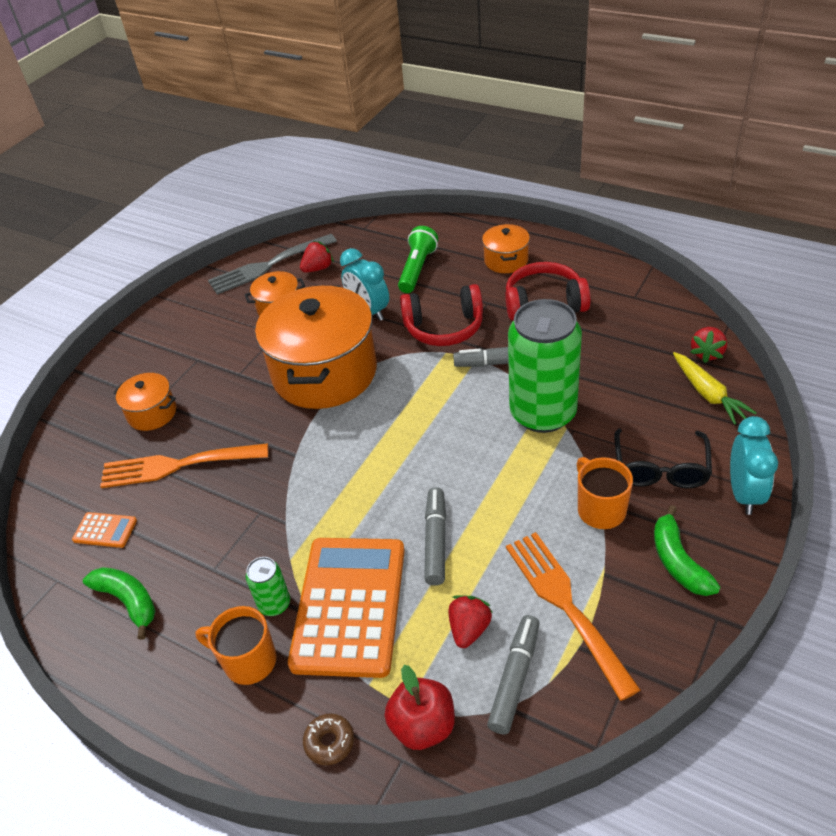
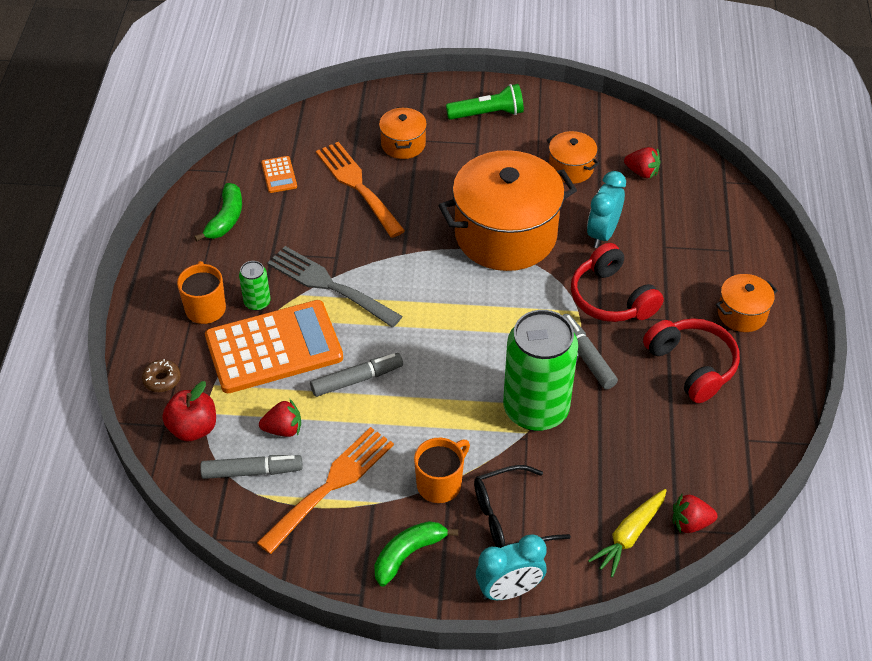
camera: 60 degrees right, 5 degrees up
grey fork [208,234,337,295] -> grey fork moved to [267,246,403,328]
green flashlight [398,226,438,293] -> green flashlight moved to [446,84,524,120]

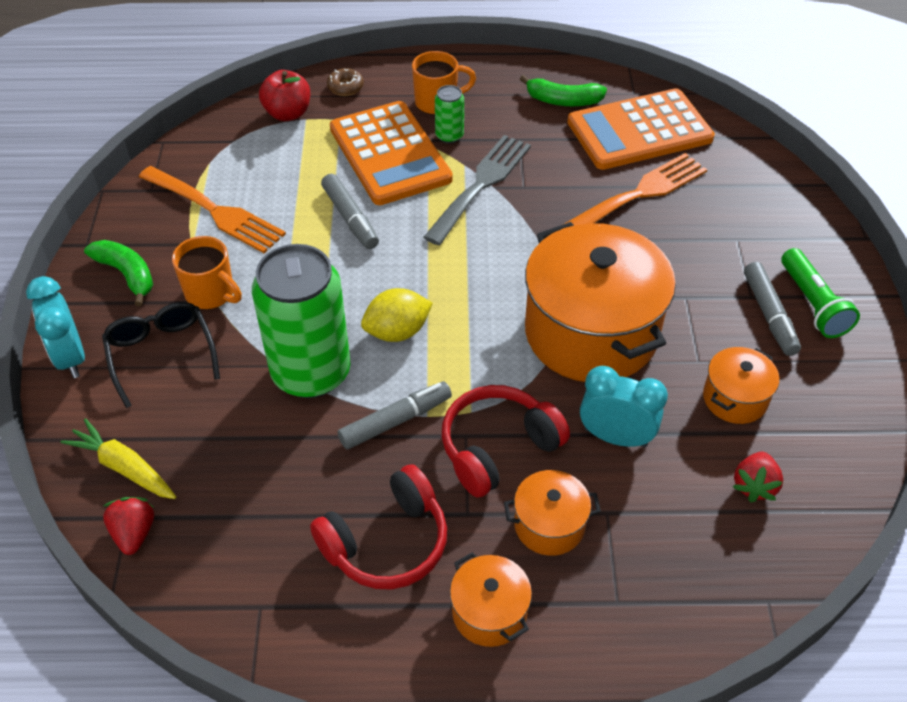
camera: 85 degrees right, 0 degrees up
grey marker [200,455,303,479] -> grey marker moved to [744,262,801,356]
red strawberry [259,399,301,437] -> none
orange calculator [261,156,297,193] -> orange calculator [567,88,715,170], size x2.46
orange pot [379,107,427,159] -> orange pot moved to [504,470,601,556]
none -> yellow lemon [361,288,433,342]

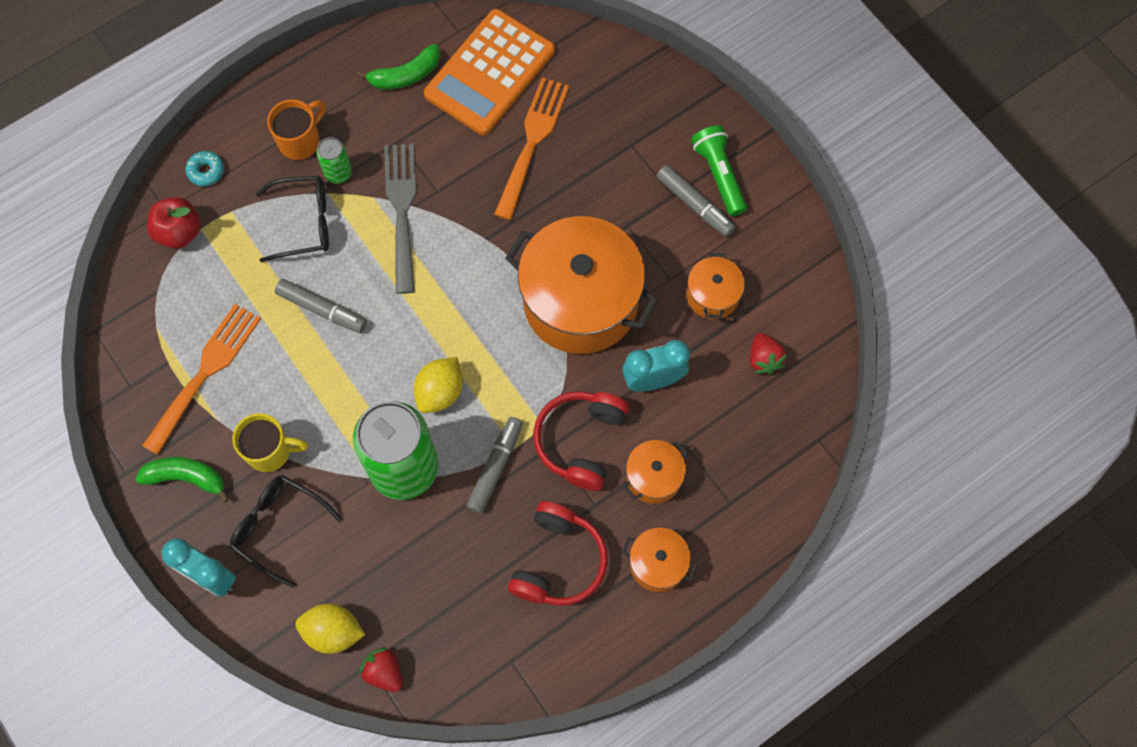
camera: 35 degrees left, 20 degrees up
yellow carrot [60,418,176,499] -> yellow lemon [295,603,365,654]
orange fork [139,166,286,253] -> orange fork turned 60 degrees counterclockwise [142,304,261,455]
orange mug [172,236,242,309] -> yellow mug [233,413,308,472]
brown donut [327,68,364,96] -> turquoise donut [186,151,224,186]
orange calculator [330,101,453,205] -> black glasses [256,176,329,262]
green flashlight [781,248,860,338] -> green flashlight turned 150 degrees counterclockwise [691,125,747,216]

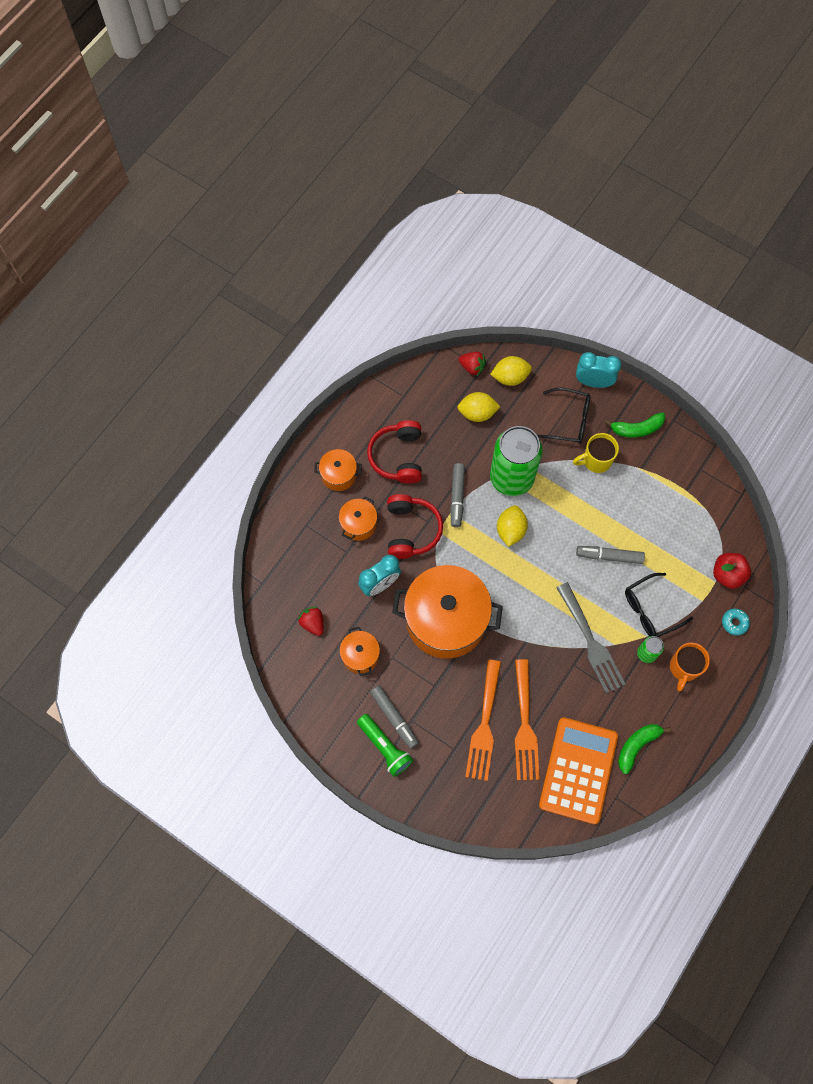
camera: 160 degrees right, 0 degrees up
orange fork [142,304,261,455] -> orange fork moved to [465,660,501,781]
grey marker [657,165,735,237] -> grey marker turned 150 degrees counterclockwise [370,686,419,749]
none -> yellow lemon [457,392,500,422]

